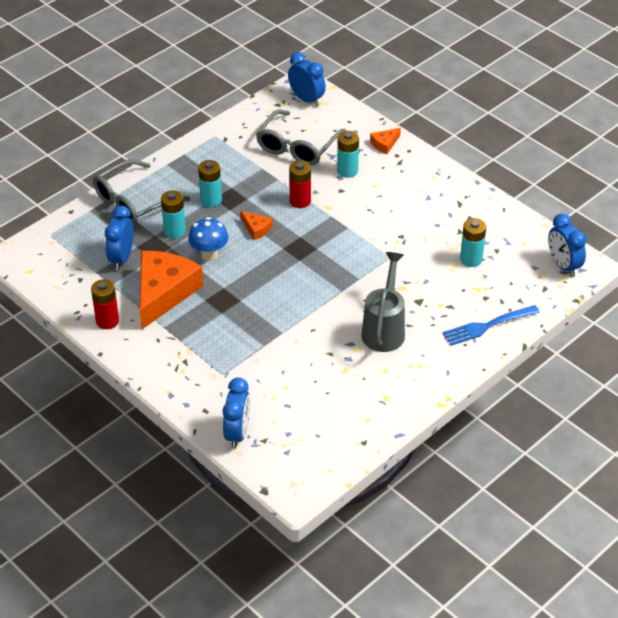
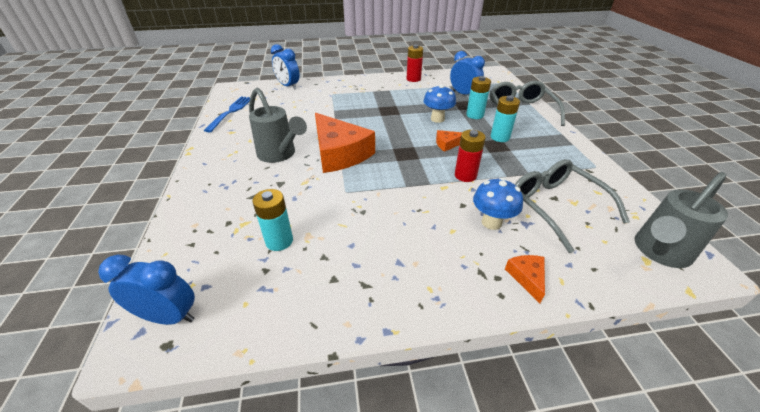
camera: 125 degrees right, 5 degrees down
orange cheese [140,251,203,329] -> orange cheese moved to [315,113,375,173]
blue clock [288,52,326,107] -> grey watering can [635,172,728,268]
turquoise battery [337,131,359,178] -> blue mushroom [473,178,523,230]
blue fork [442,305,540,346] -> blue fork moved to [204,96,250,133]

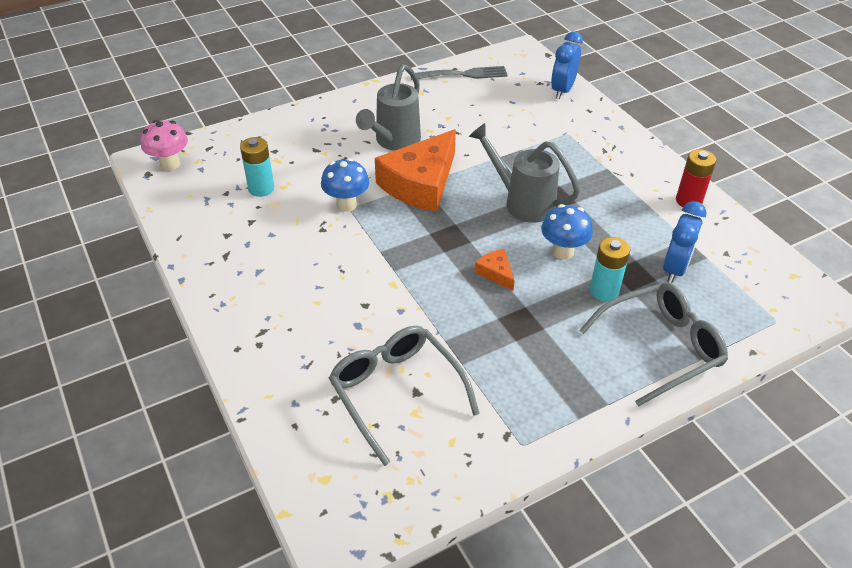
camera: 70 degrees right, 5 degrees up
blue clock [98,255,195,325] -> pink mushroom [141,120,188,171]
blue fork [204,96,250,133] -> grey fork [411,66,508,80]
red battery [455,130,486,182] -> none
blue mushroom [473,178,523,230] -> blue mushroom moved to [321,158,369,212]
turquoise battery [491,96,520,142] -> none
orange cheese [505,255,545,303] -> none
grey glasses [515,159,630,253] -> grey glasses turned 75 degrees counterclockwise [329,326,480,466]
grey watering can [635,172,728,268] -> grey watering can moved to [469,123,580,223]

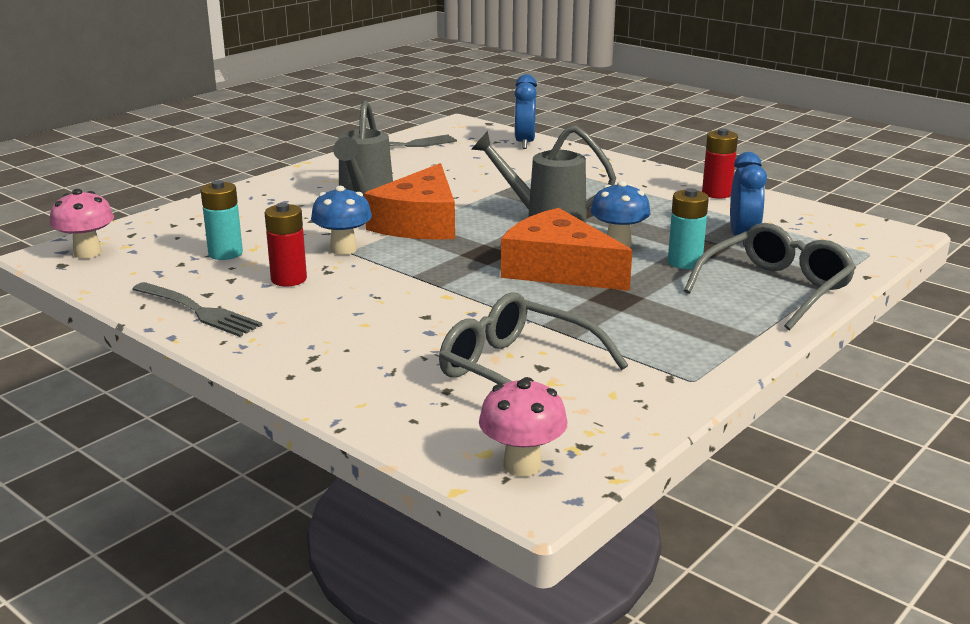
camera: 20 degrees left, 20 degrees down
orange cheese [475,249,515,291] -> orange cheese [501,208,632,291], size x2.34
none -> grey fork [132,282,262,337]
none -> red battery [265,203,307,286]
none -> pink mushroom [479,377,567,477]

